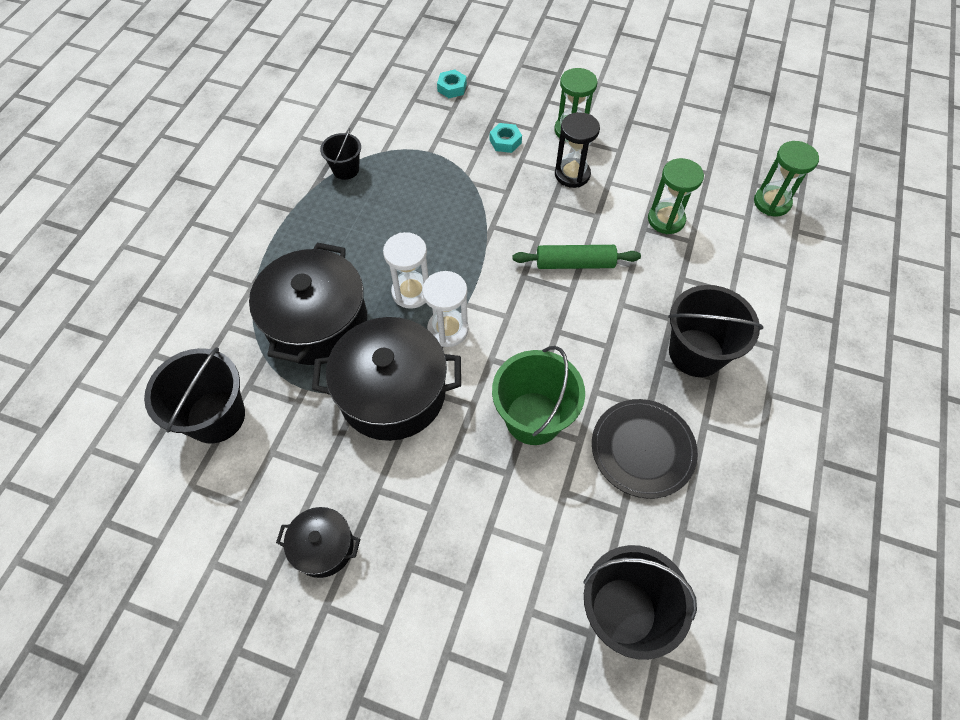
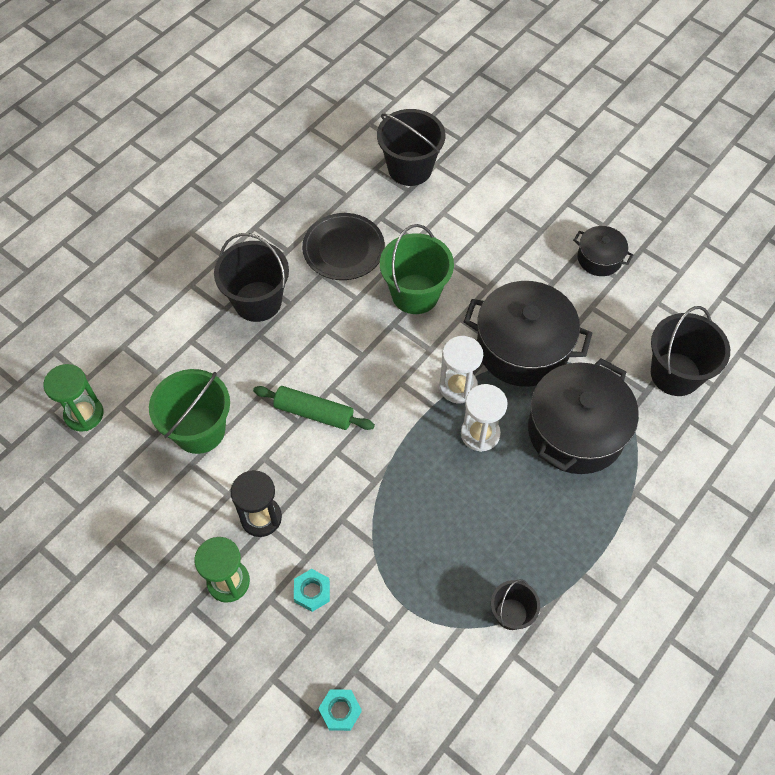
camera: 160 degrees left, 0 degrees up
green hourglass [648,158,704,234] -> green bucket [149,369,230,454]

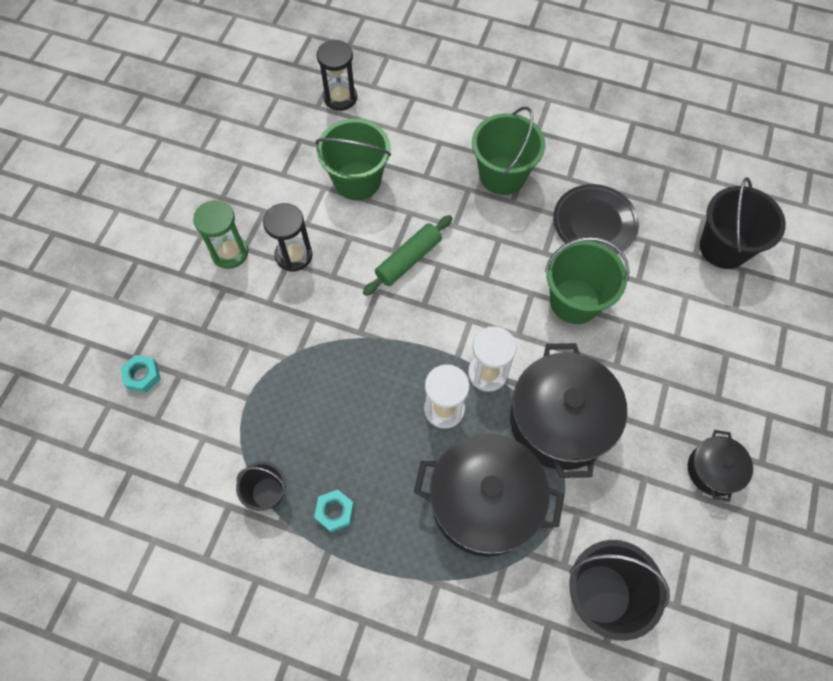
camera: 70 degrees right, 5 degrees up
green hourglass [44,364,103,432] -> black hourglass [317,40,357,111]
black bucket [214,233,289,322] -> green bucket [472,107,545,195]
green rolling pin [253,386,375,430] -> green rolling pin turned 45 degrees clockwise [363,215,453,296]
turquoise nut [294,569,330,612] -> turquoise nut moved to [314,489,354,532]

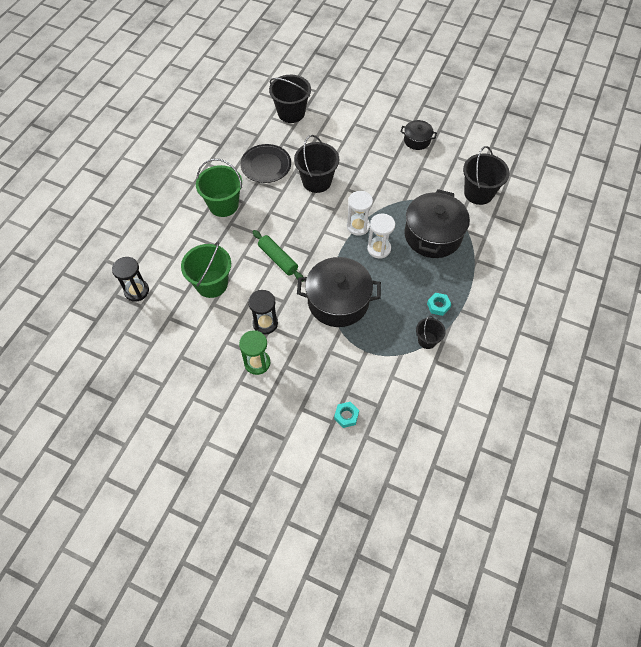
camera: 85 degrees left, 5 degrees down
black pot [510,343,627,478] -> black pot moved to [297,257,381,327]
green bucket [545,237,630,324] -> black bucket [294,135,339,193]

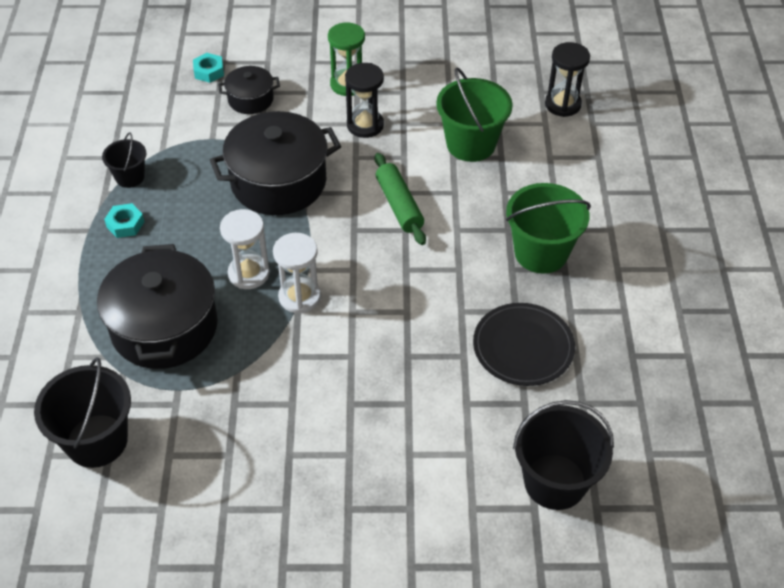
camera: 155 degrees right, 10 degrees down
green rolling pin [253,230,303,282] -> green rolling pin turned 45 degrees clockwise [375,153,426,245]
black bucket [294,135,339,193] -> none
black pot [400,120,437,150] -> black pot moved to [218,66,280,114]

